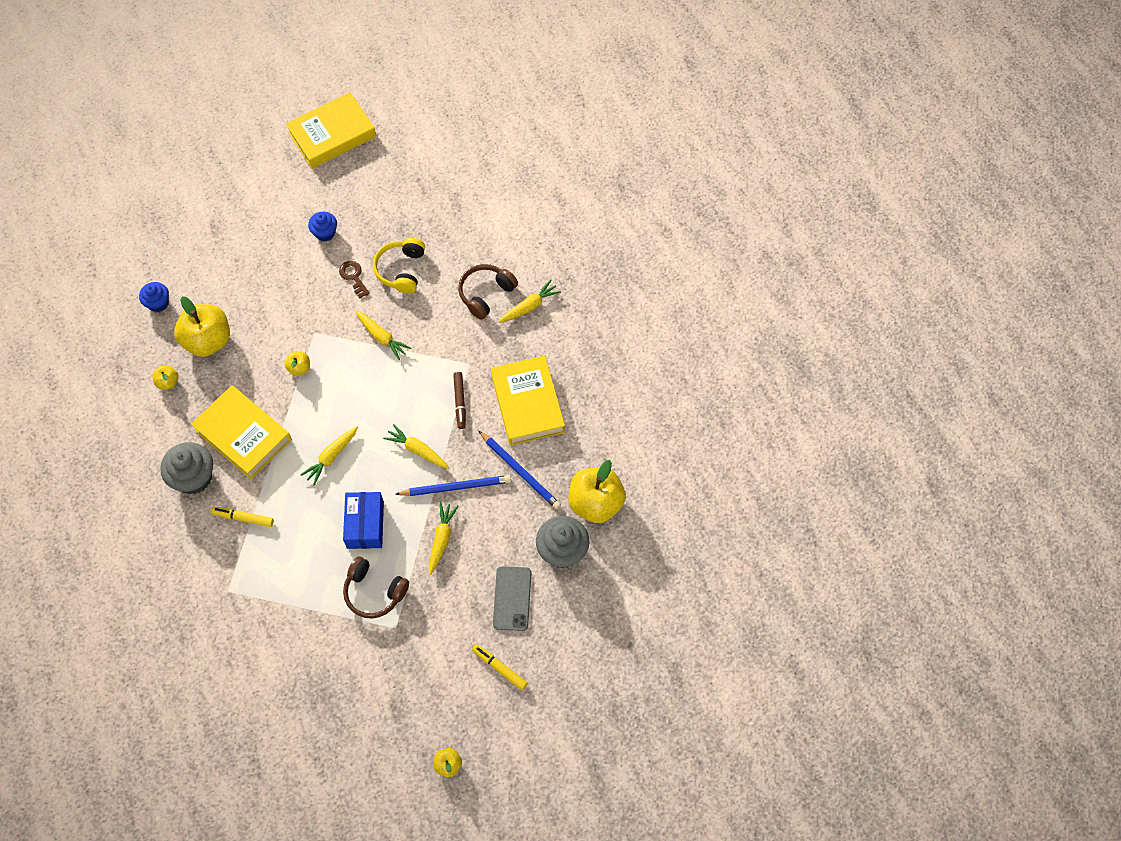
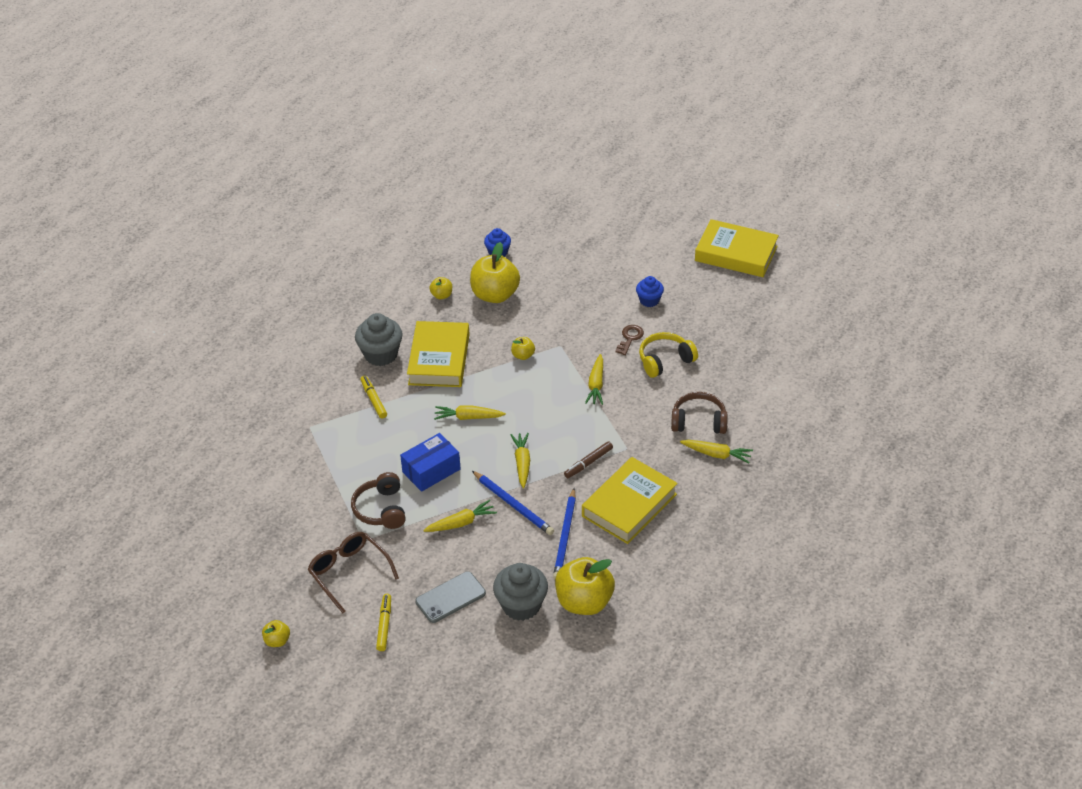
camera: 55 degrees right, 20 degrees down
none -> brown glasses [308,532,399,613]

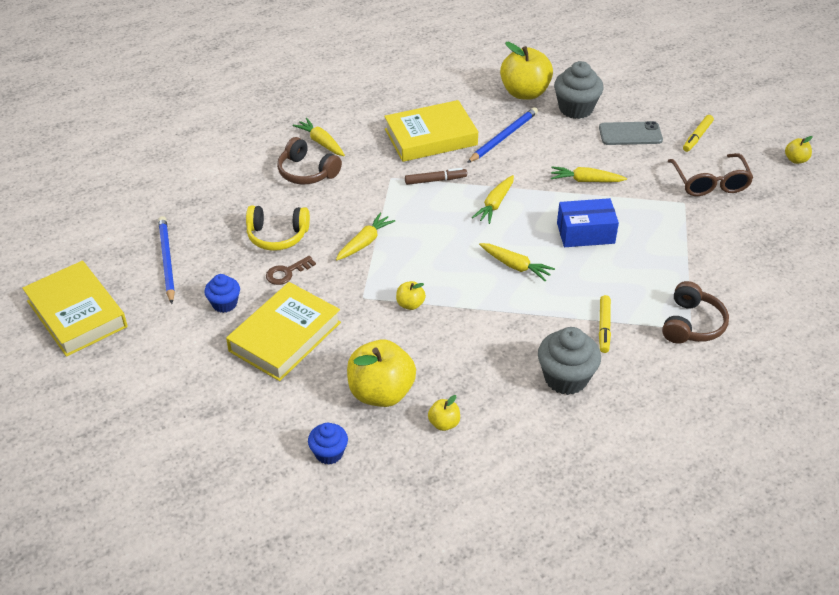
camera: 150 degrees left, 0 degrees up
brown headphones [351,472,406,529] -> brown headphones moved to [662,281,729,344]
yellow book [407,321,470,387] -> yellow book moved to [226,282,341,381]
blue pencil [472,471,554,535] -> blue pencil moved to [158,216,175,304]

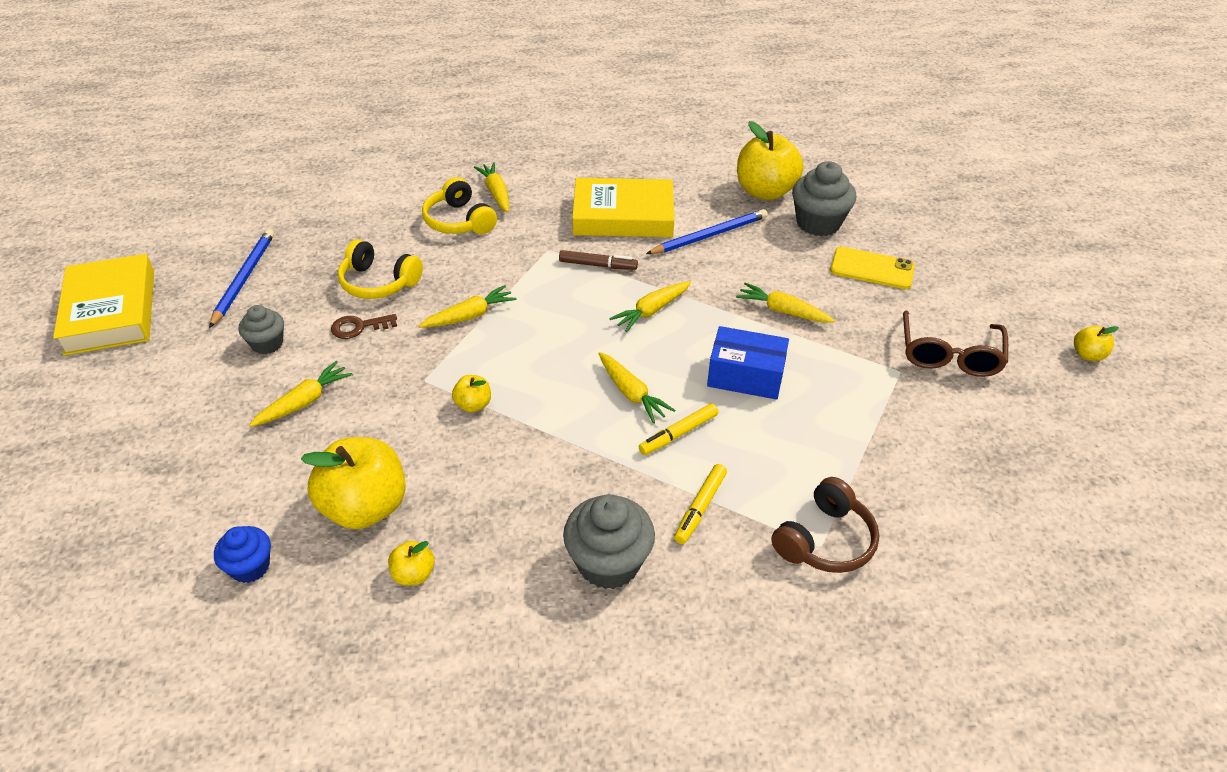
camera: 20 degrees right, 0 degrees up
blue cupcake [205,274,240,313] -> grey cupcake [239,305,284,354]
yellow book [226,282,341,381] -> yellow carrot [249,361,353,427]
brown headphones [277,137,342,184] -> yellow headphones [422,177,497,234]
grey phone [599,121,663,145] -> yellow phone [830,247,915,289]
yellow marker [683,115,714,152] -> yellow marker moved to [639,403,718,455]

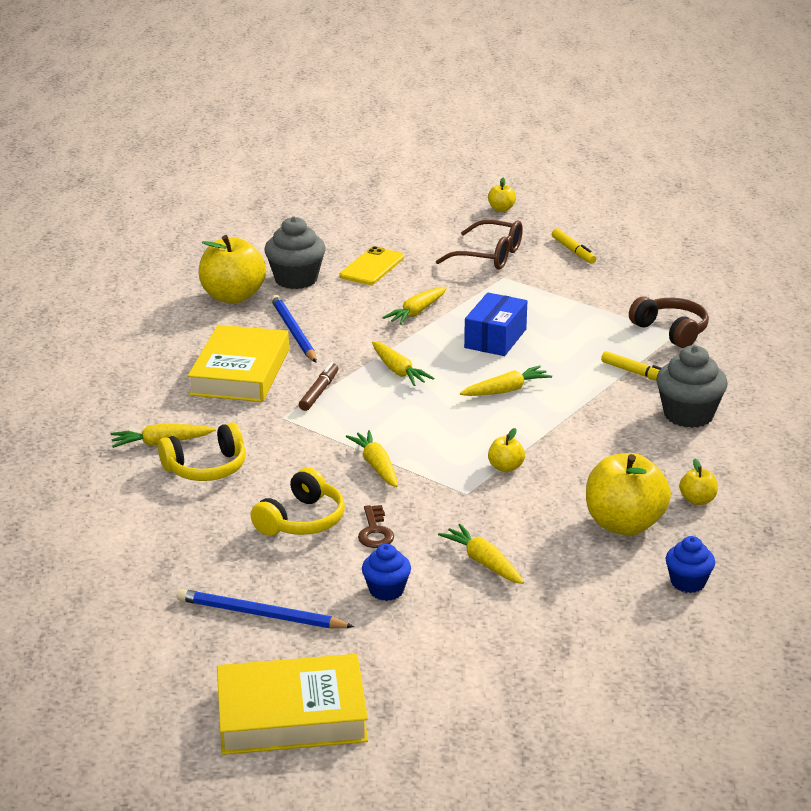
camera: 80 degrees left, 15 degrees down
grey cupcake [239,305,284,354] -> blue cupcake [362,544,411,601]
yellow marker [639,403,718,455] -> yellow marker moved to [552,229,596,264]

